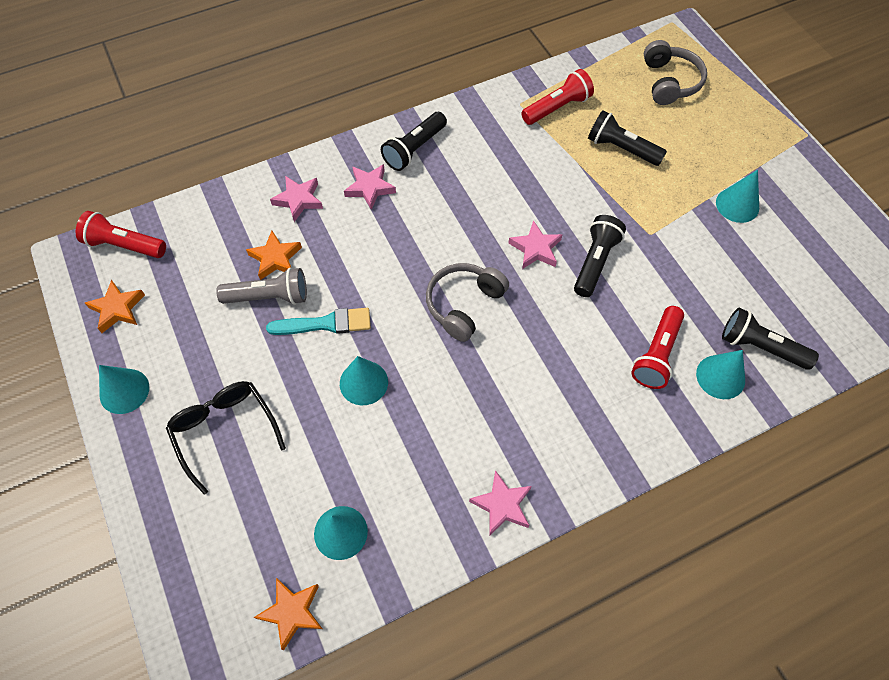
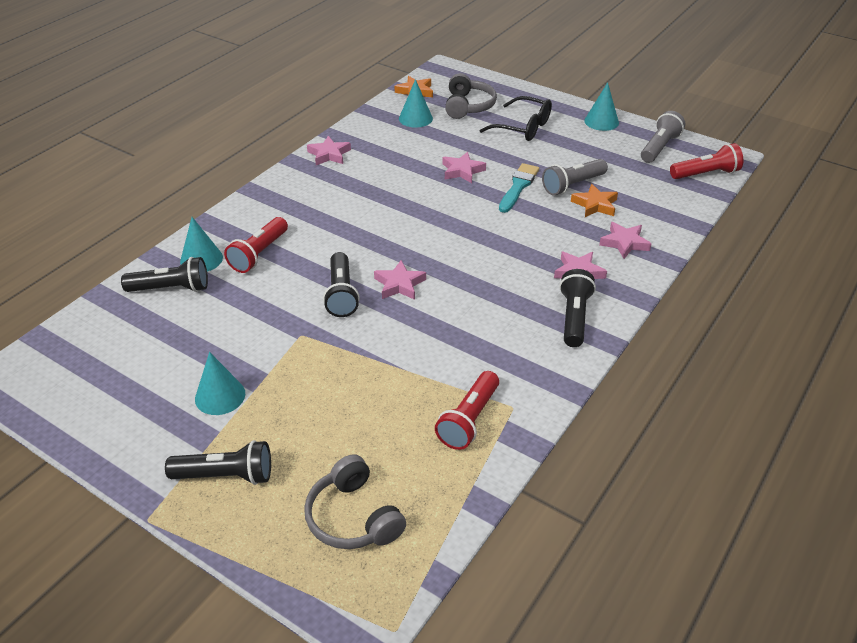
camera: 150 degrees right, 20 degrees down
orange star [85,280,145,333] -> grey flashlight [641,111,685,163]
turquoise brush [266,308,371,335] -> turquoise brush turned 150 degrees clockwise [499,163,539,213]
turquoise cone [340,356,388,405] -> pink star [443,152,486,183]
grey headphones [426,263,509,342] -> grey headphones moved to [445,73,497,119]
black flashlight [588,110,667,166] -> black flashlight moved to [165,440,271,485]
red flashlight [631,306,684,389] -> red flashlight turned 150 degrees counterclockwise [224,217,288,273]

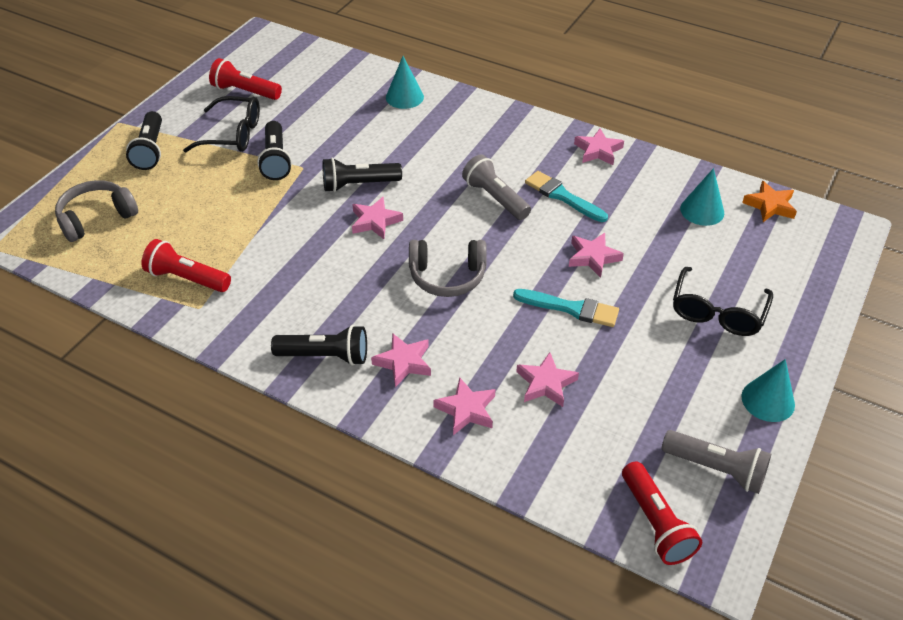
camera: 85 degrees right, 5 degrees up
black flashlight [121,257,208,292] -> black flashlight moved to [257,121,292,180]
turquoise cone [195,352,245,415] -> black glasses [183,96,260,152]
red flashlight [224,217,288,273] -> red flashlight moved to [209,58,282,100]
grey headphones [445,73,497,119] -> grey headphones moved to [409,240,487,297]
grey flashlight [542,159,608,195] -> grey flashlight moved to [462,154,531,220]
orange star [571,184,618,217] -> pink star [516,352,579,407]
none -> turquoise brush [525,171,608,222]

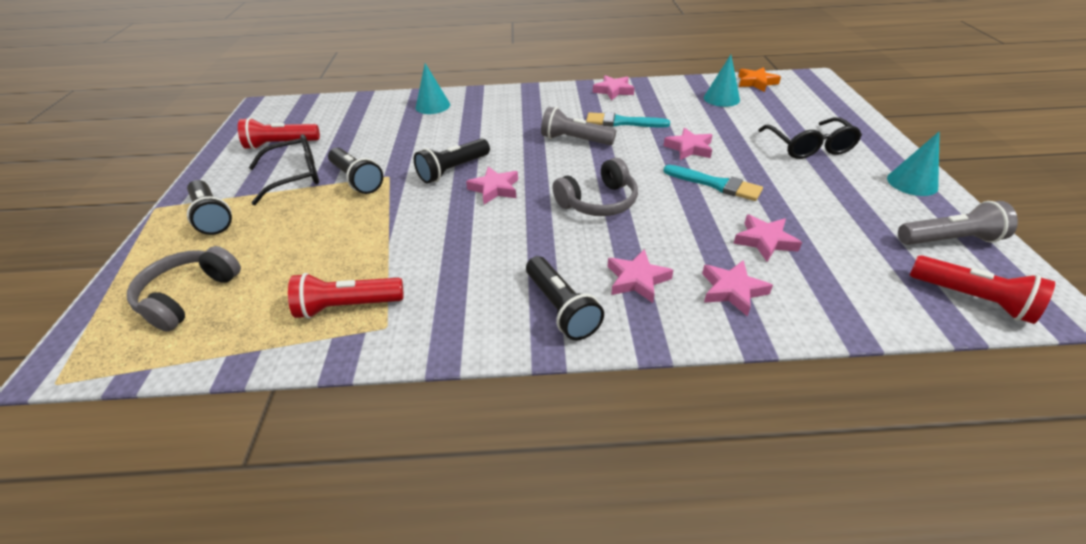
camera: 30 degrees left, 5 degrees down
black flashlight [271,325,367,366] -> black flashlight turned 90 degrees clockwise [526,256,604,340]
turquoise brush [513,289,619,327] -> turquoise brush turned 45 degrees clockwise [663,165,763,201]

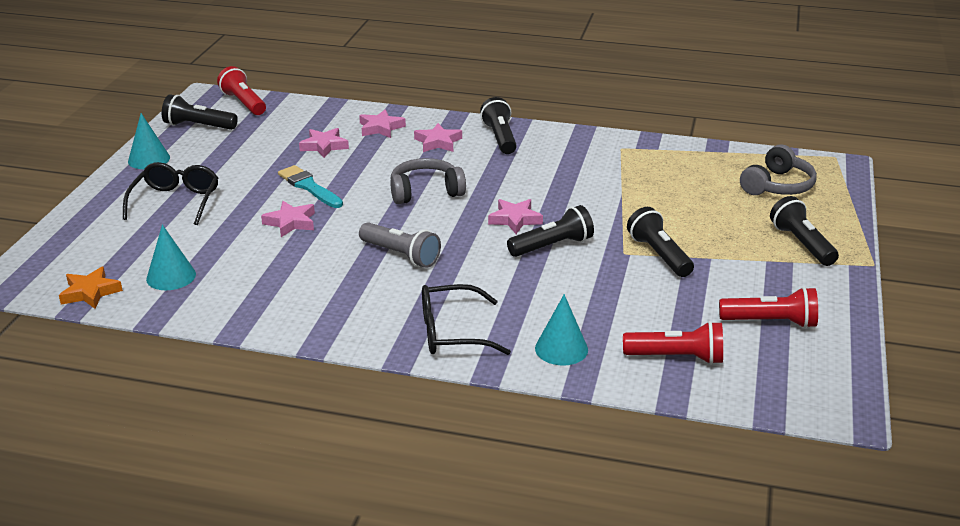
camera: 165 degrees left, 10 degrees down
black glasses [249,134,319,205] -> black glasses moved to [422,284,511,355]
red flashlight [288,273,403,319] -> red flashlight moved to [623,321,723,365]
turquoise brush [586,112,670,128] -> none
pink star [593,75,634,101] -> none
grey flashlight [898,201,1018,245] -> black flashlight [162,94,238,130]

